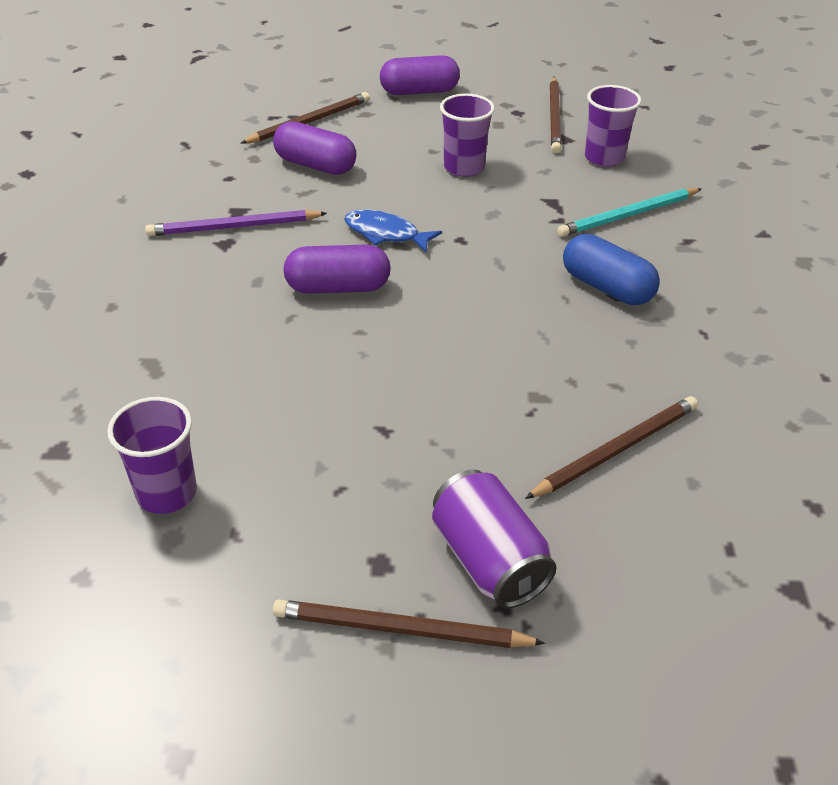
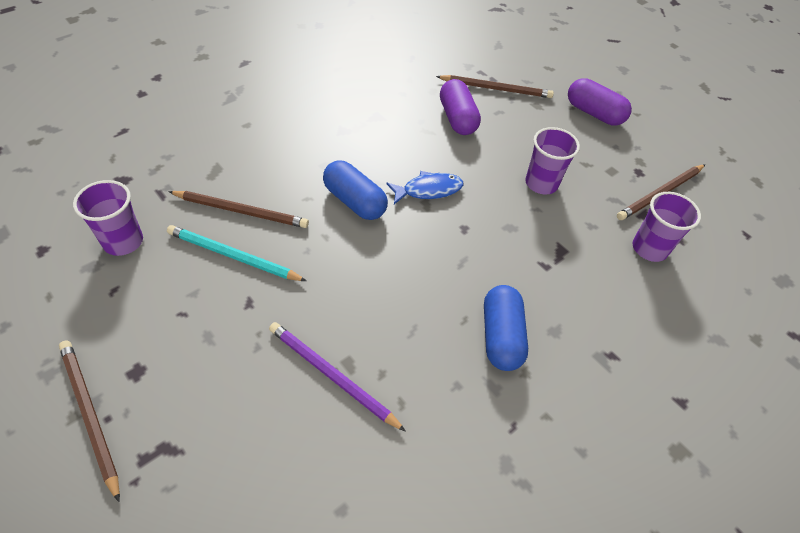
camera: 45 degrees right, 10 degrees up
purple pencil [145,210,327,236] -> purple pencil moved to [269,322,406,432]
purple capsule [283,245,391,294] -> blue capsule [323,160,388,220]
blue fish [344,210,442,252] -> blue fish turned 90 degrees clockwise [386,171,463,204]
purple can [432,470,557,608] -> none
brown pencil [525,396,698,499] -> brown pencil moved to [168,191,309,228]
turquoise pencil [557,188,702,237] -> turquoise pencil moved to [167,225,306,281]

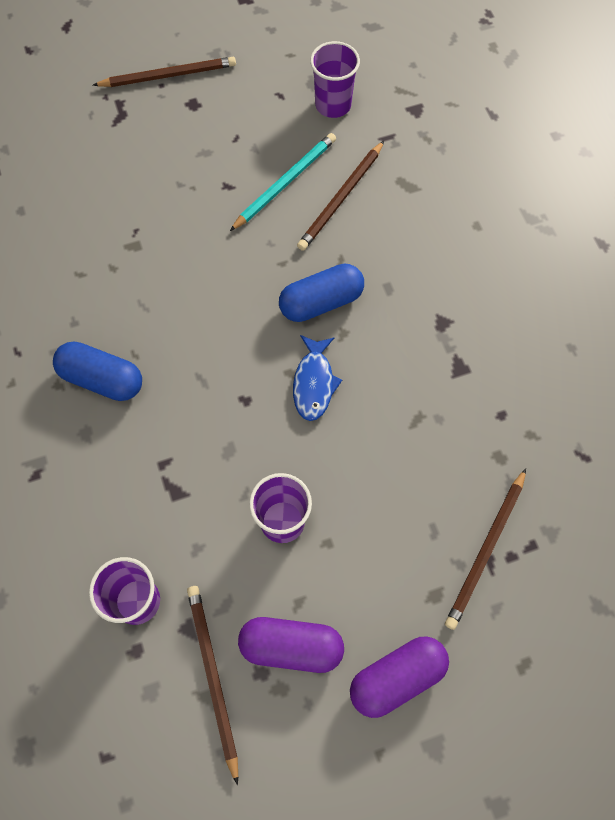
camera: 115 degrees right, 15 degrees up
purple pencil [269,322,406,432] -> none
purple capsule [440,79,481,135] -> purple capsule moved to [238,617,344,673]

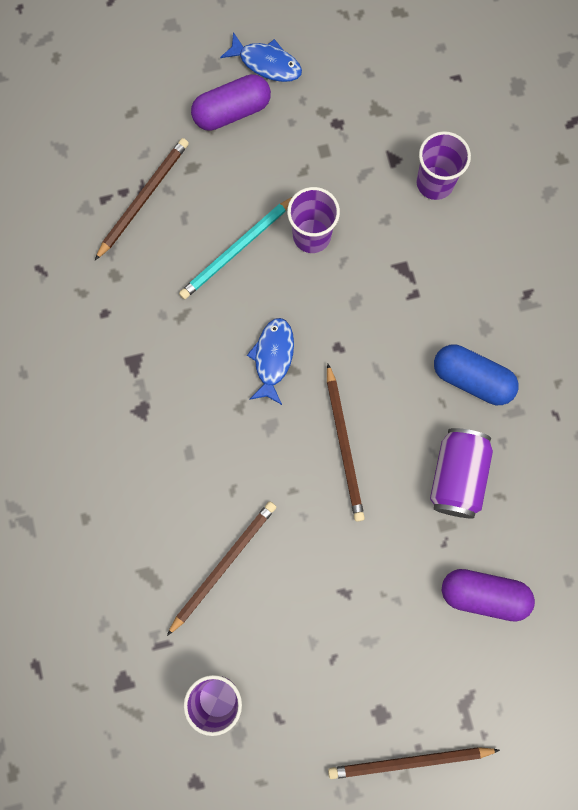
camera: 175 degrees left, 10 degrees up
brown pencil [187,586,238,785] -> brown pencil moved to [327,364,365,522]
turquoise pencil [230,133,336,231] -> turquoise pencil moved to [179,197,292,300]
purple capsule [238,617,344,673] -> purple capsule moved to [442,569,535,622]
blue capsule [279,263,364,322] -> none
none -> blue fish [220,32,302,82]
none -> purple can [430,428,493,519]

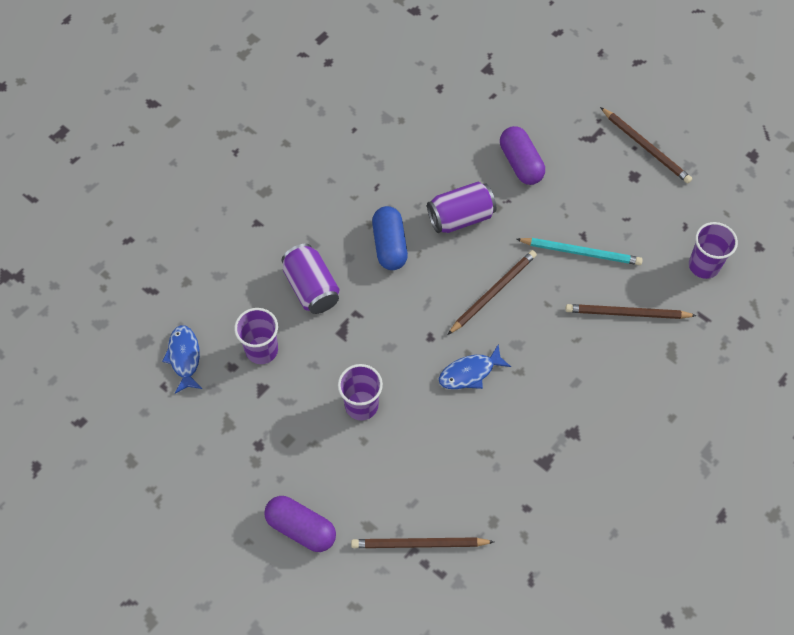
camera: 125 degrees left, 15 degrees down
turquoise pencil [179,197,292,300] -> turquoise pencil moved to [516,238,643,265]
blue fish [220,32,302,82] -> blue fish moved to [162,325,202,394]
none -> purple can [282,244,340,314]

